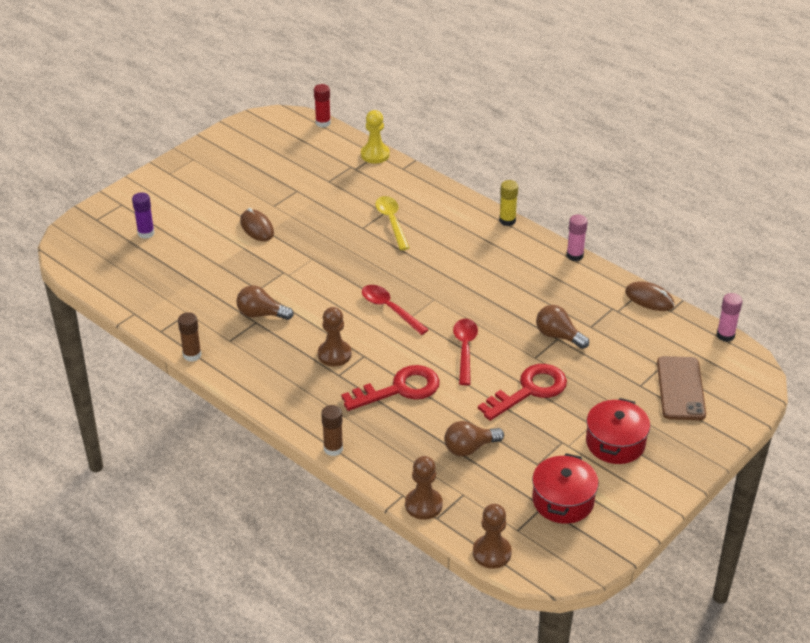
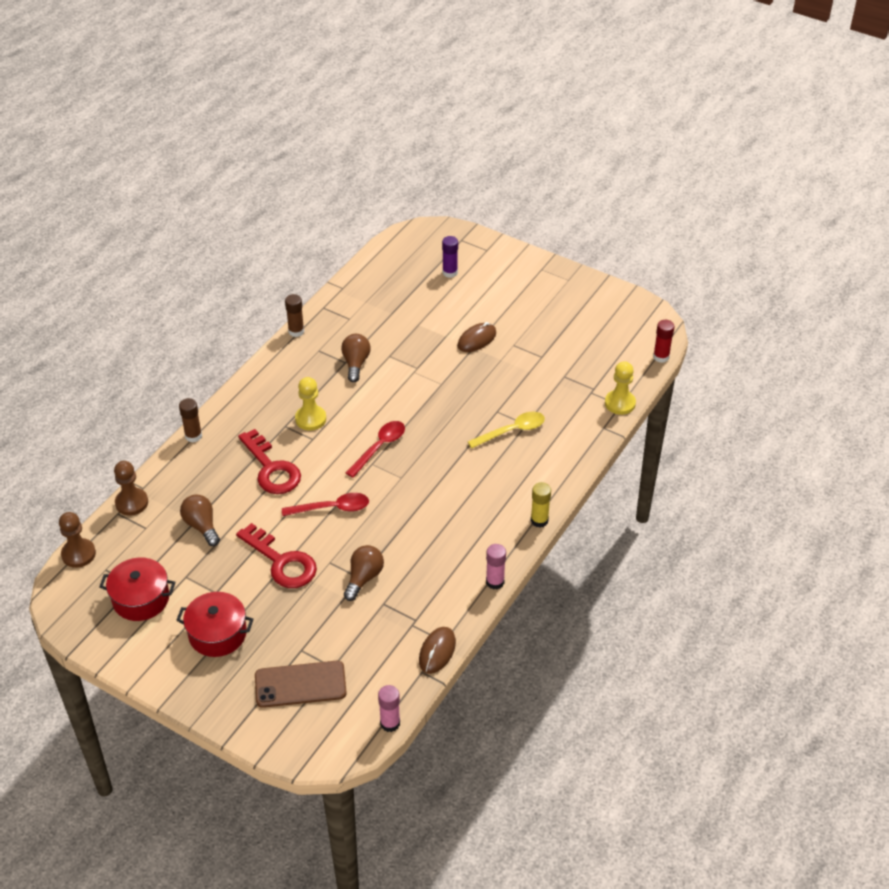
camera: 80 degrees right, 5 degrees up
brown pawn [318,307,352,367] -> yellow pawn [295,377,326,431]

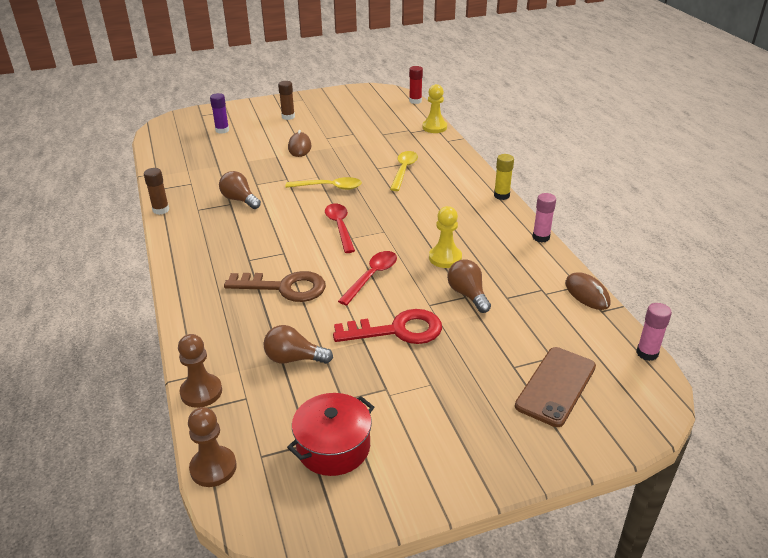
camera: 50 degrees left, 10 degrees down
red pot [176,592,254,657] -> none
brown glue stick [179,398,202,442] -> brown glue stick moved to [278,81,295,120]
red key [238,429,301,494] -> brown key [224,271,326,302]
yellow pawn [295,377,326,431] -> yellow pawn moved to [429,206,462,268]
none -> yellow spoon [285,177,362,190]

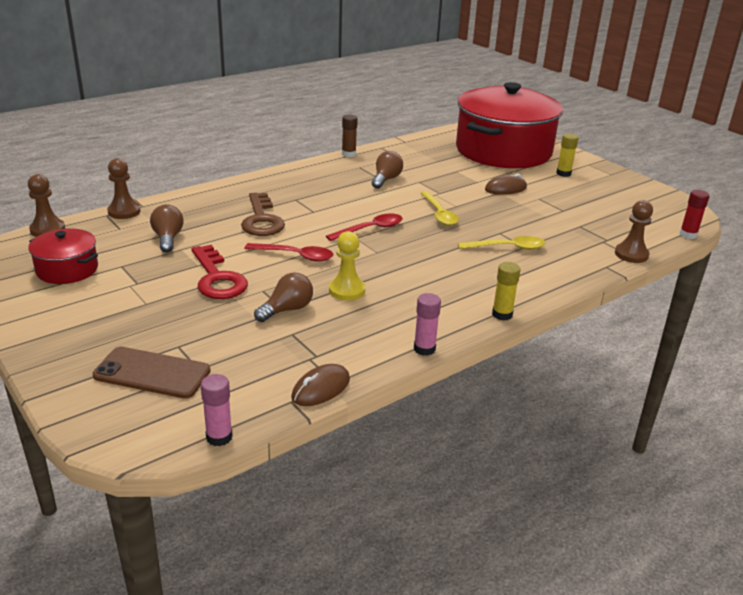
camera: 70 degrees right, 5 degrees down
purple glue stick [210,93,229,134] -> red pot [456,82,563,168]
brown glue stick [278,81,295,120] -> yellow glue stick [556,133,578,177]
yellow pawn [422,84,447,133] -> brown pawn [615,200,653,263]

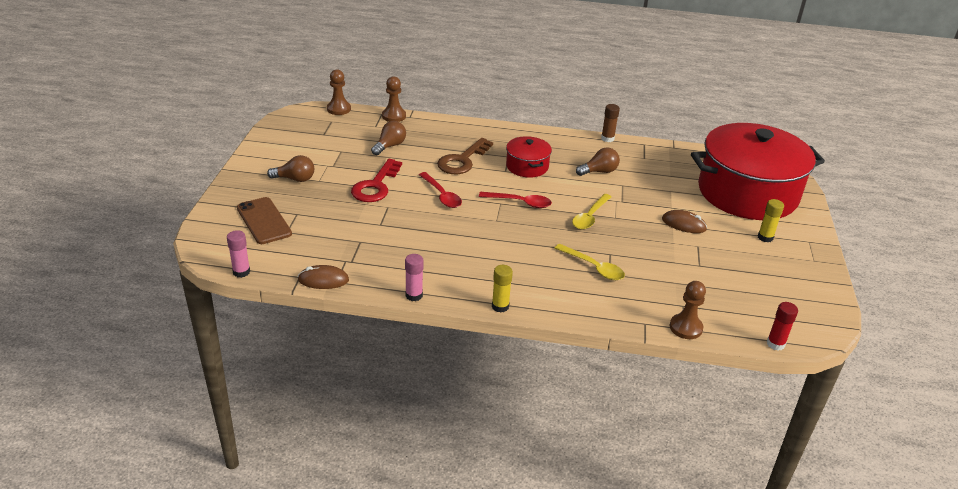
camera: 45 degrees right, 5 degrees up
red pot [28,228,98,284] -> red pot moved to [506,136,552,178]
brown light bulb [254,273,313,322] -> brown light bulb moved to [267,155,314,182]
yellow pawn [329,231,365,301] -> none

